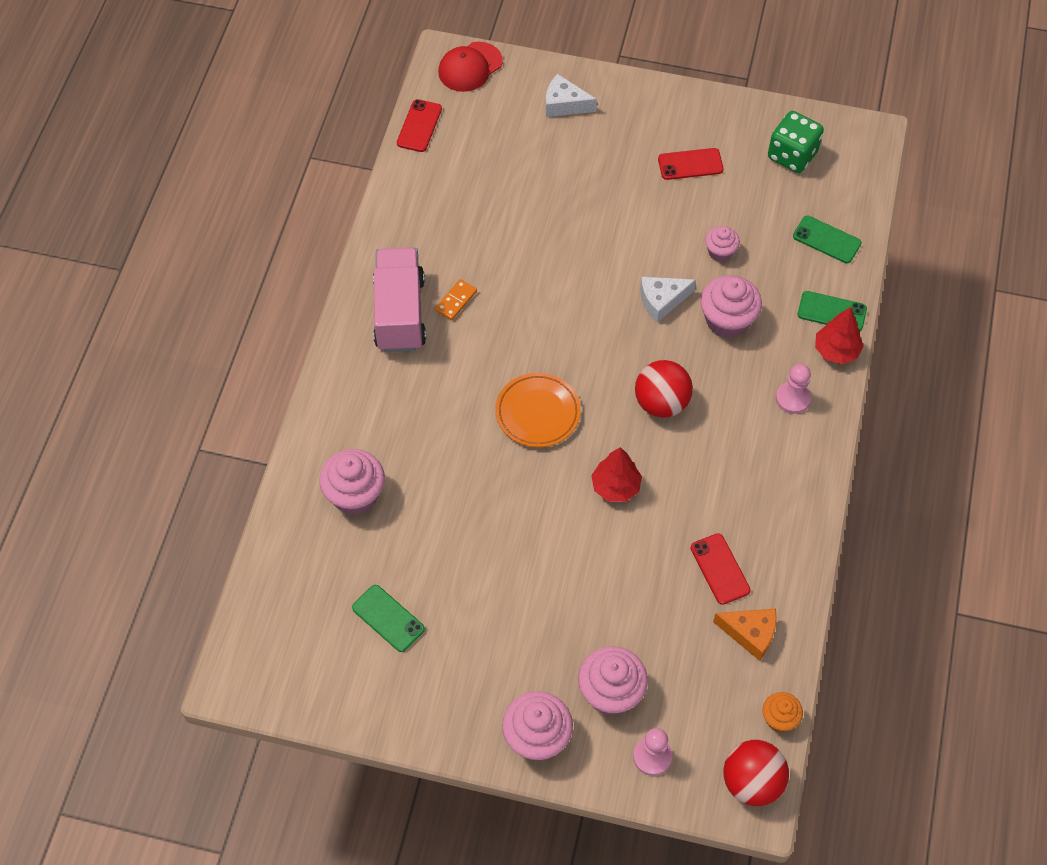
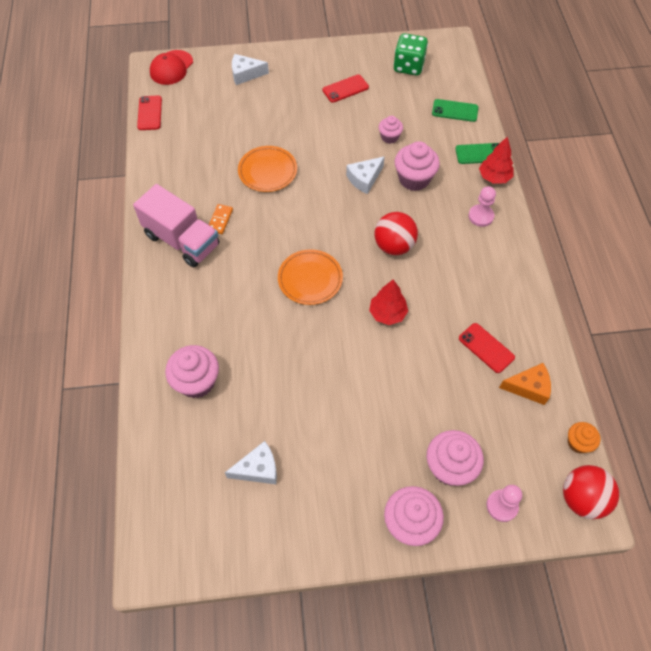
camera: 20 degrees left, 0 degrees up
green phone [352,585,425,652] -> white cheese [225,441,277,484]
pink truck [373,247,426,352] -> pink truck turned 150 degrees clockwise [133,184,220,267]
none -> orange plate [238,146,297,192]

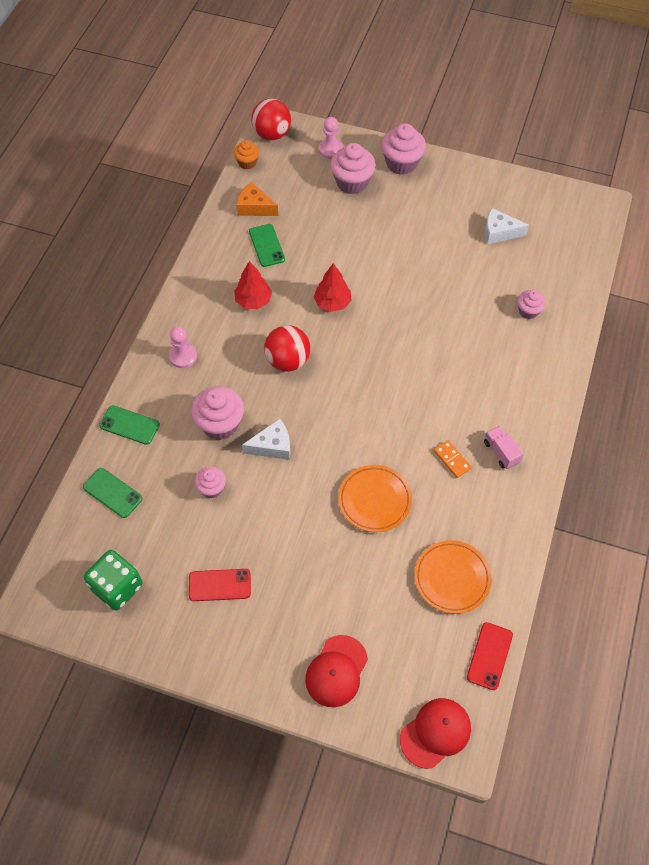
camera: 155 degrees left, 0 degrees up
pink truck [133,184,220,267] -> pink truck [484,426,523,469], size x0.46
pink cupcake [165,345,219,398] -> pink cupcake [517,290,546,319], size x0.58
orange domino [209,204,233,234] -> orange domino turned 75 degrees counterclockwise [434,440,472,478]
white cheese [232,54,269,85] -> red cap [305,635,368,707]
orange plate [278,249,343,305] -> orange plate moved to [415,540,492,614]
red phone [459,323,515,373] -> green phone [249,224,285,267]
red tree [479,136,513,184] -> red tree moved to [234,261,272,309]

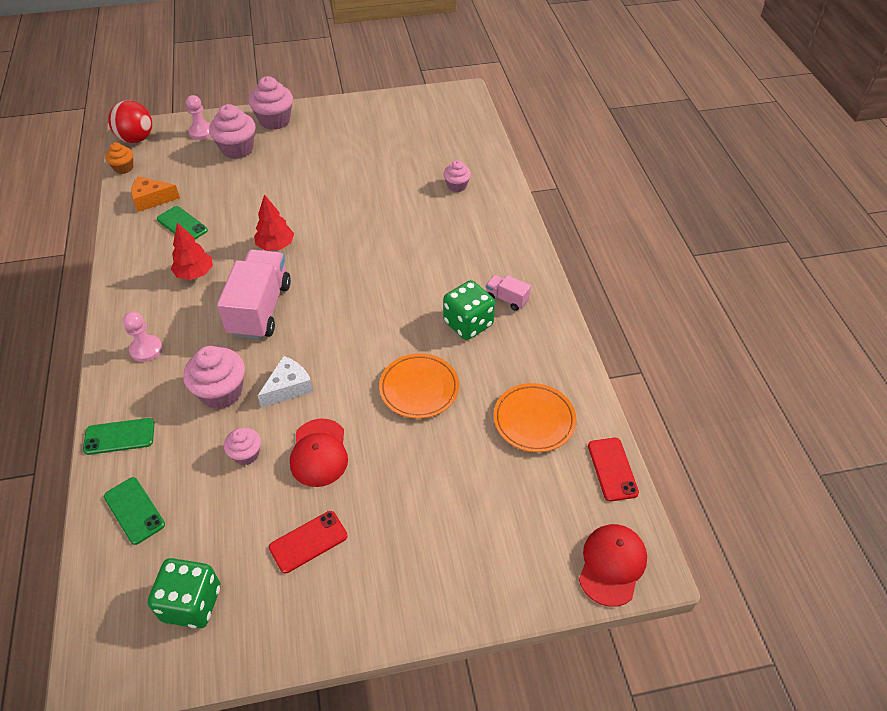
camera: 30 degrees left, 10 degrees down
green phone [83,468,143,518] -> green phone turned 45 degrees clockwise [104,477,165,545]
red ball [264,325,310,372] -> pink truck [217,249,291,340]
red cap [305,635,368,707] -> red cap moved to [290,419,348,487]
orange domino [434,440,472,478] -> green dice [443,280,495,340]
white cheese [485,208,529,244] -> none

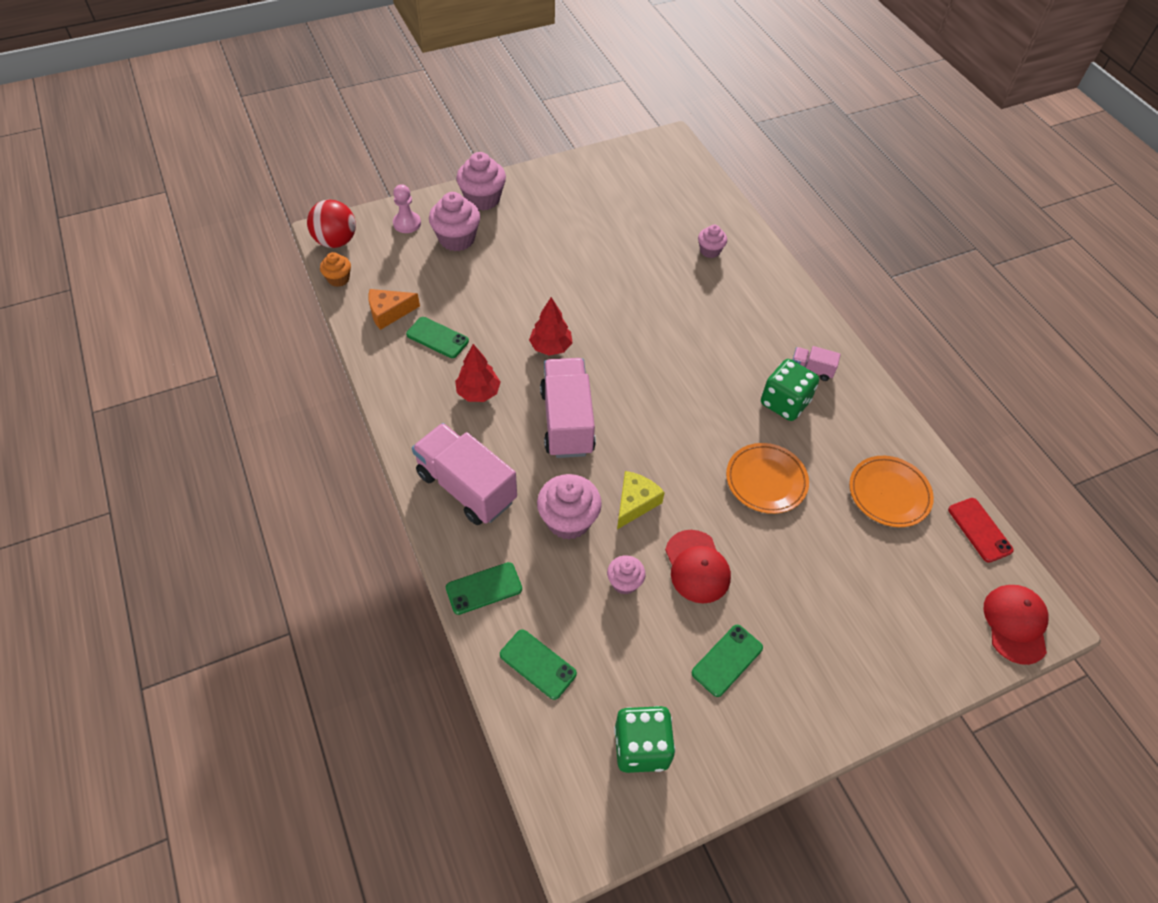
camera: 15 degrees left, 5 degrees up
pink pawn [123,311,163,362] -> pink truck [412,423,517,525]
white cheese [258,356,313,408] -> yellow cheese [617,471,665,529]
red phone [269,511,348,573] -> green phone [692,625,763,697]

